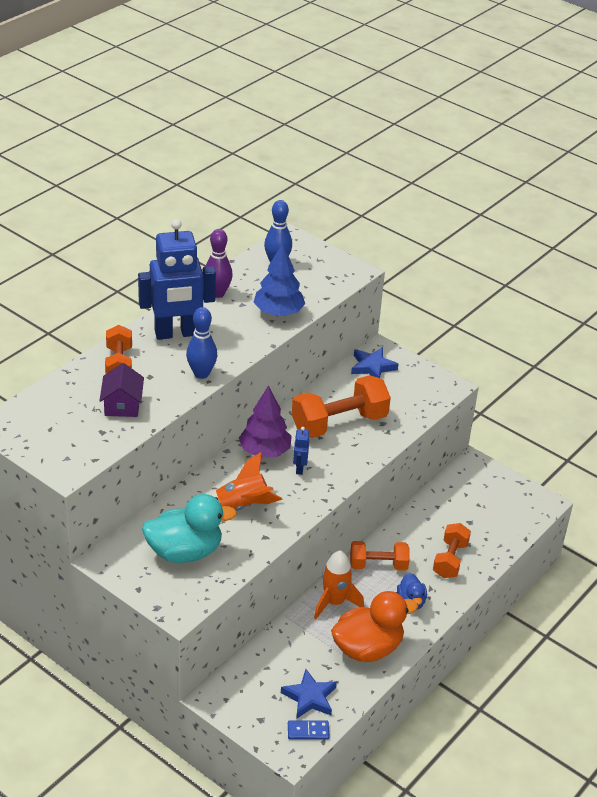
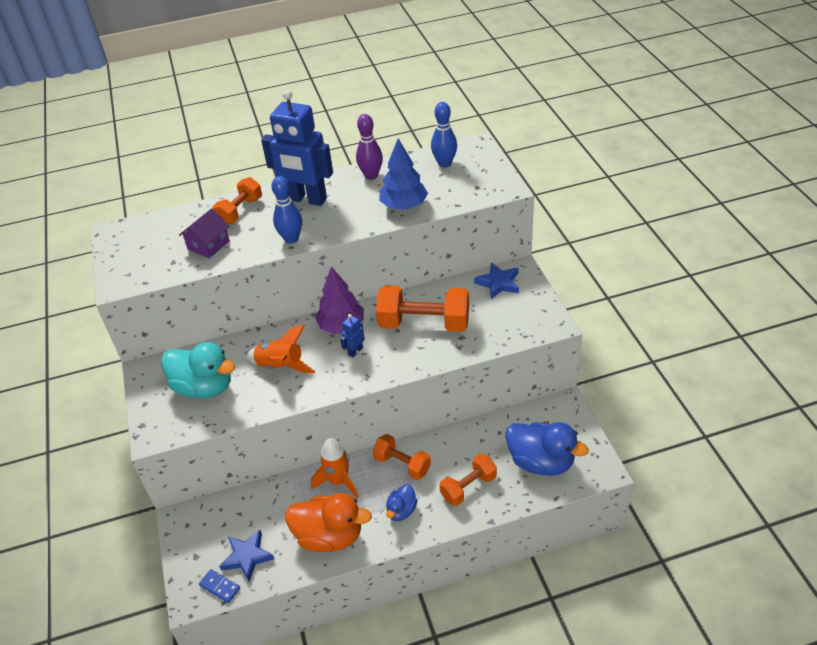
camera: 40 degrees right, 5 degrees up
none -> blue duck [505,422,589,476]

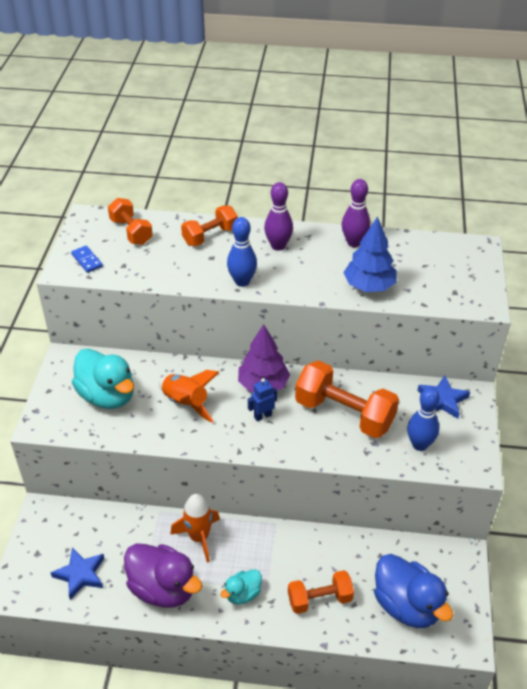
camera: 20 degrees right, 0 degrees up
purple house [179,208,230,259] -> none
blue domino [199,569,240,603] -> blue domino moved to [71,246,103,273]
blue robot [261,90,333,206] -> purple bowling pin [264,182,293,251]
orange duck [285,493,372,552] -> purple duck [124,543,202,608]
orange dumbbell [373,434,431,480] -> orange dumbbell moved to [108,198,153,245]
blue duck [386,484,418,521] -> turquoise duck [220,569,262,604]
blue bowling pin [431,102,457,168] -> blue bowling pin moved to [407,387,440,451]

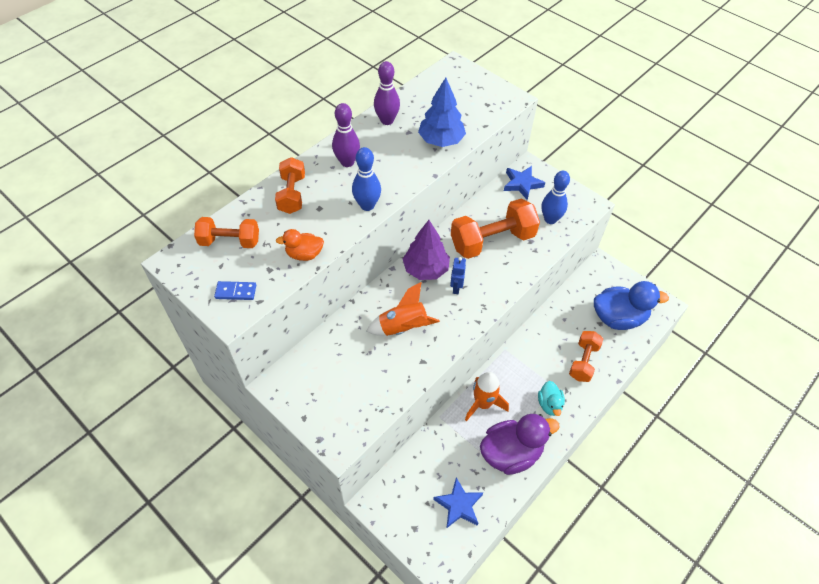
camera: 55 degrees left, 10 degrees up
turquoise duck [72,348,134,409] -> none
none -> orange duck [276,229,324,261]

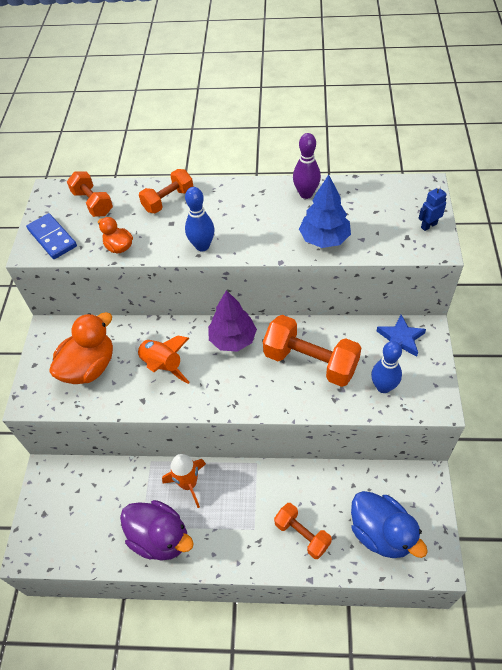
camera: 55 degrees right, 0 degrees up
blue domino [214,281,256,300] -> blue domino [26,213,77,259], size x1.61
purple bowling pin [332,103,360,167] -> none
blue star [433,477,483,529] -> none
blue robot [450,257,466,294] -> blue robot moved to [419,185,447,231]
turquoise duck [538,381,565,416] -> none
orange dumbbell [569,331,603,382] -> orange dumbbell turned 60 degrees clockwise [274,503,332,559]
none -> orange duck [49,312,113,384]

